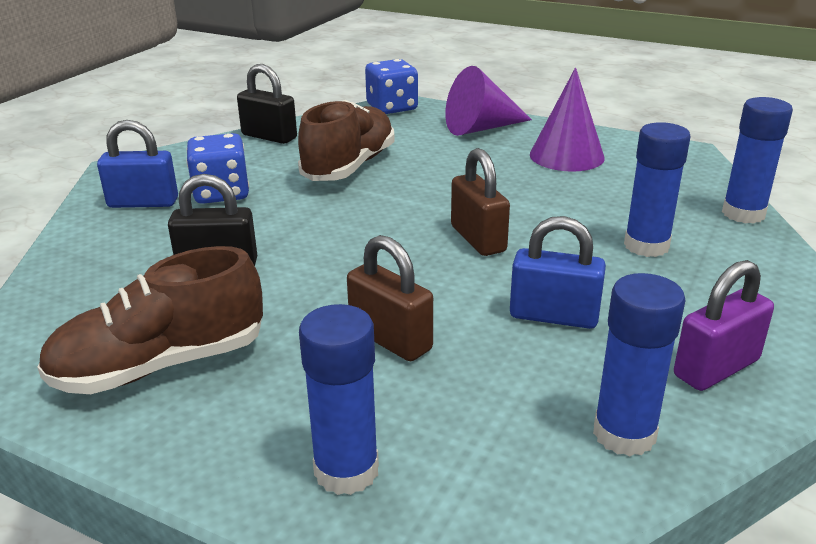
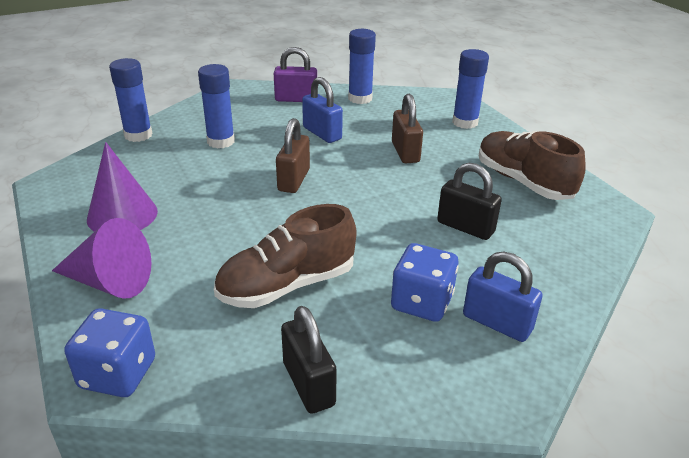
camera: 145 degrees left, 5 degrees up
brown shoe [37,246,263,394] -> brown shoe turned 135 degrees counterclockwise [479,131,586,200]

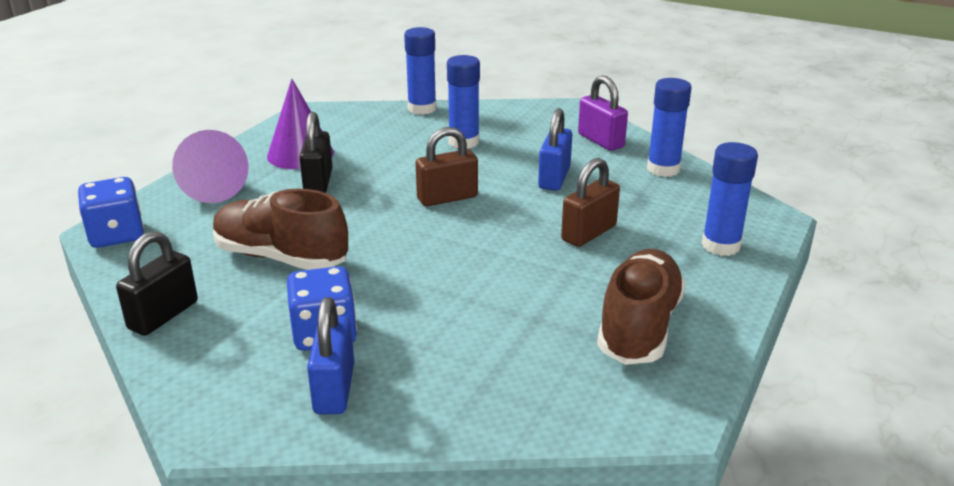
camera: 55 degrees right, 5 degrees down
black padlock [437,163,502,240] -> black padlock moved to [299,112,333,193]

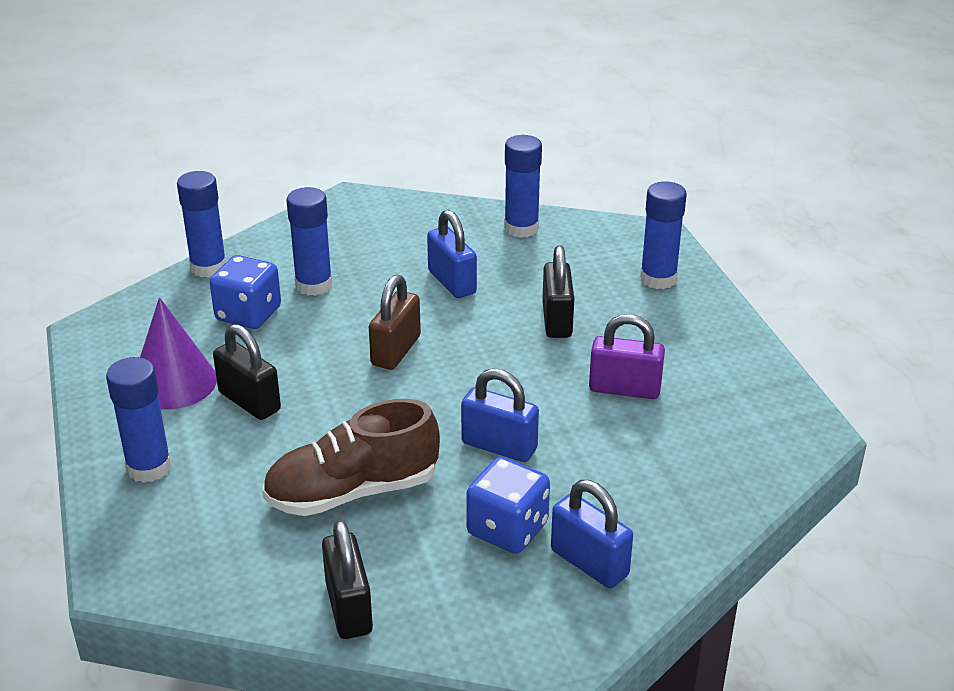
camera: 45 degrees left, 5 degrees up
blue dice [78,177,144,248] -> blue dice moved to [210,255,281,329]
purple cone [172,130,249,203] -> blue glue stick [106,357,172,483]
brown padlock [561,158,620,247] -> black padlock [542,245,574,338]
purple padlock [578,75,628,151] -> purple padlock moved to [589,314,665,399]
brown shoe [597,249,686,365] -> none
none -> blue padlock [461,368,539,462]

